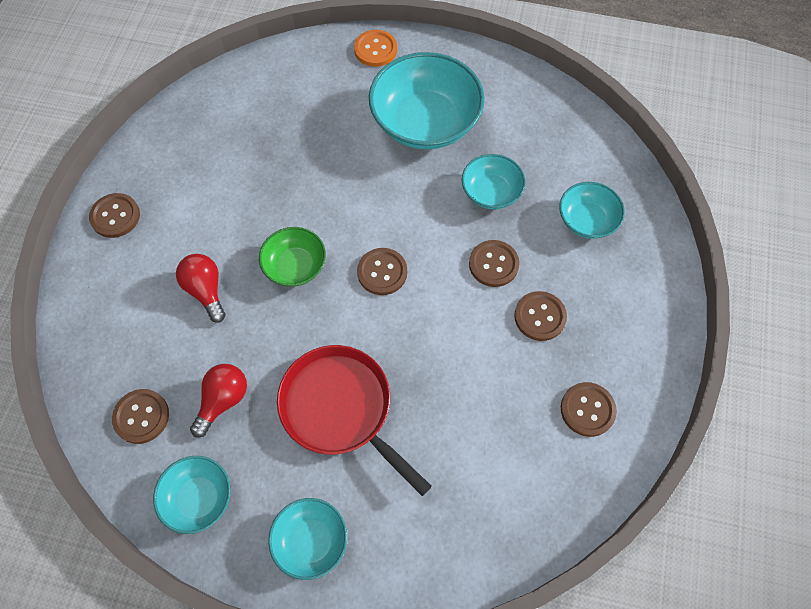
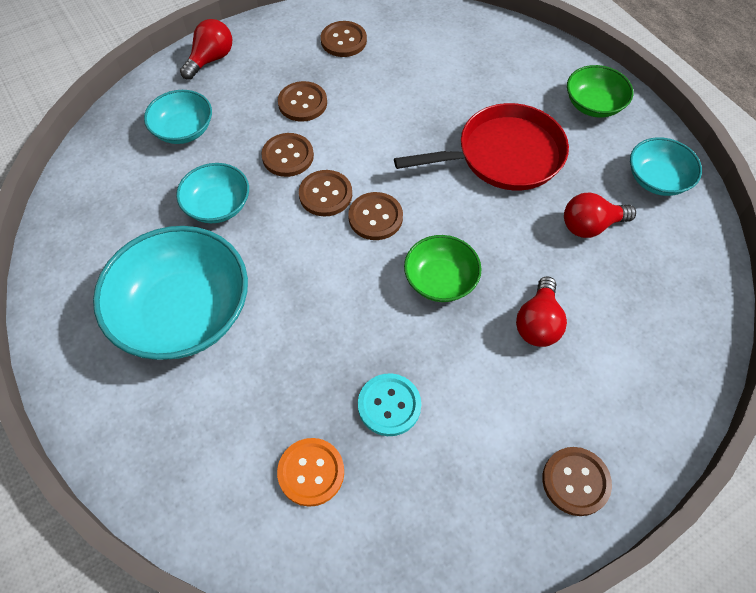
camera: 135 degrees left, 5 degrees down
brown button [112,389,169,444] -> brown button moved to [299,170,352,216]
turquoise bowl [268,498,347,580] -> green bowl [567,65,633,118]
red pan [277,345,432,496] -> red pan turned 105 degrees counterclockwise [394,103,569,190]
orange button [354,30,397,67] -> orange button moved to [277,438,344,507]
none -> red light bulb [180,19,232,80]
none -> turquoise button [358,373,421,436]

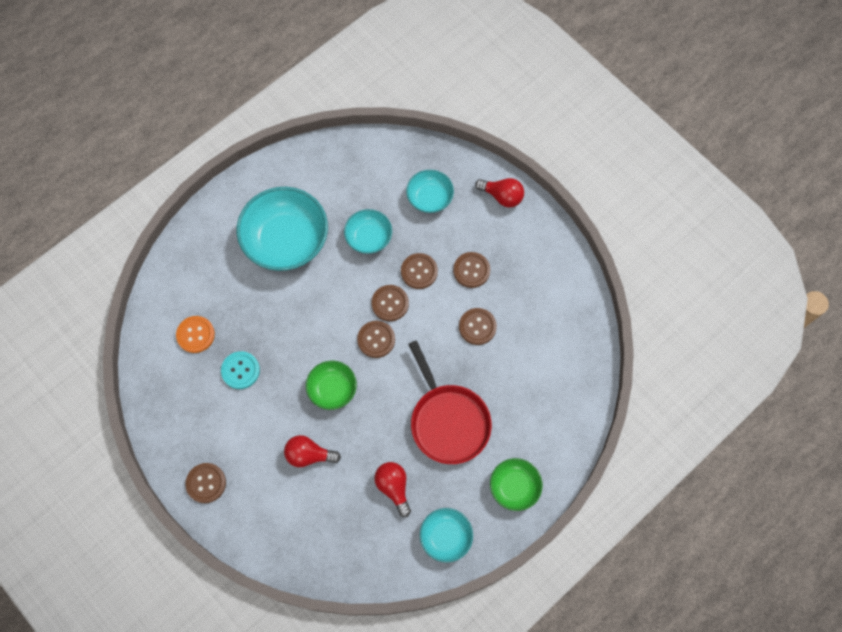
camera: 80 degrees right, 10 degrees up
brown button [321,21,367,57] -> brown button moved to [459,308,497,345]

